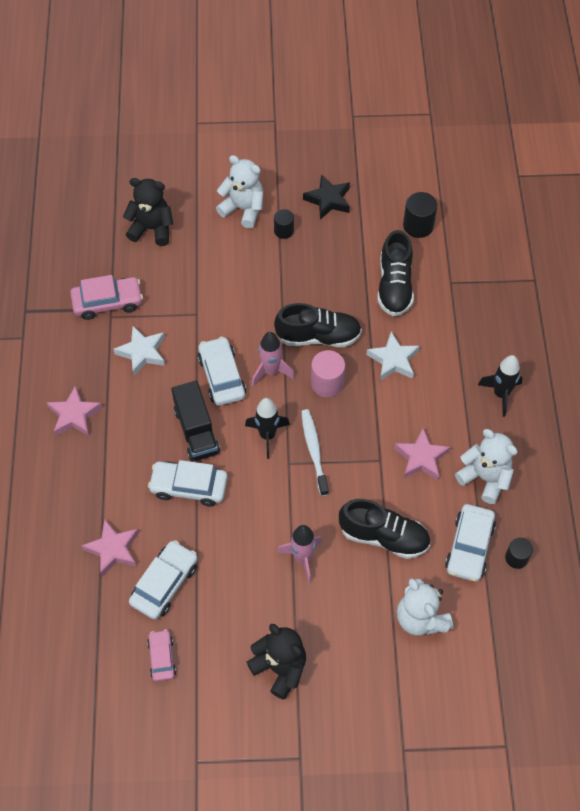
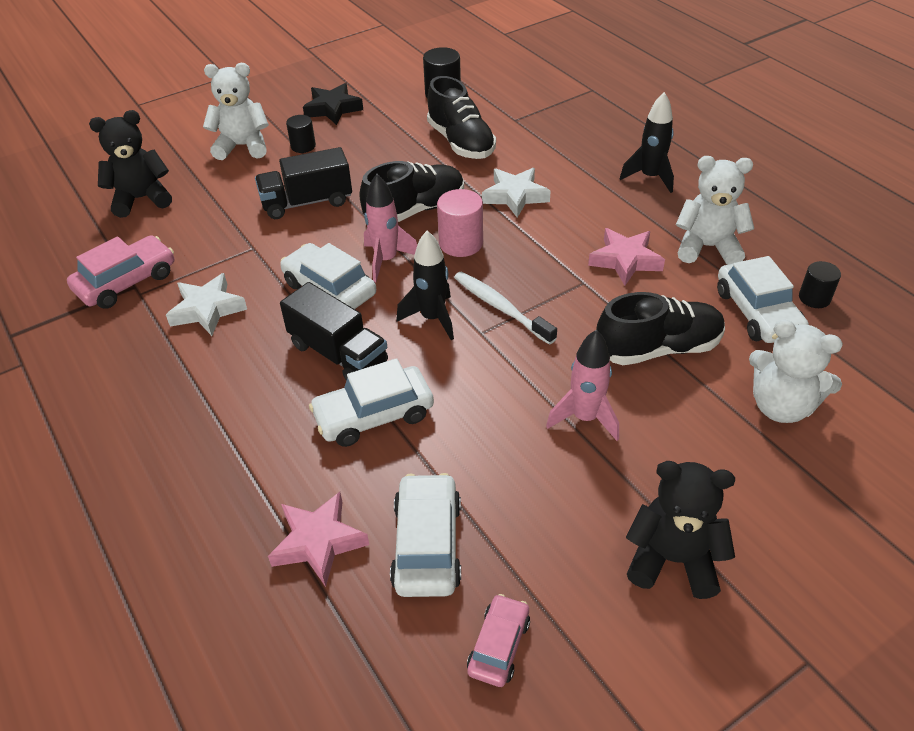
camera: 30 degrees left, 15 degrees down
pink star [47,386,102,436] -> none
pink car [147,629,176,682] -> pink car turned 60 degrees clockwise [467,594,530,687]
none -> black truck [255,147,352,219]

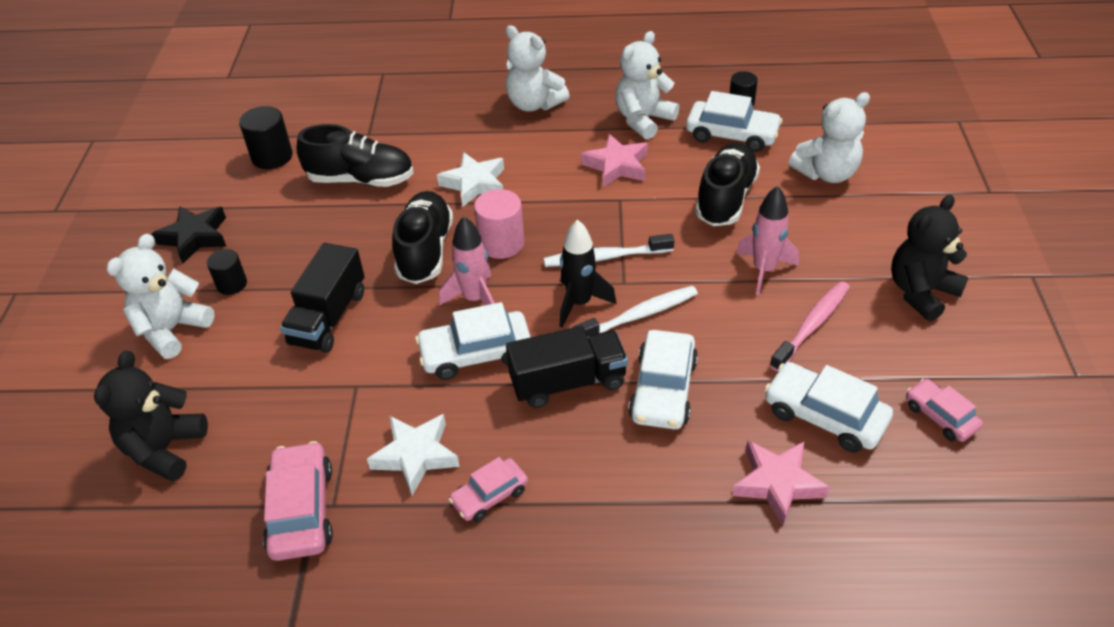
camera: 55 degrees left, 0 degrees up
black rocket [620,92,674,193] -> white teddy bear [506,25,570,112]
none -> pink car [448,457,528,522]
none -> white toothbrush [572,286,698,337]
none -> pink toothbrush [770,281,850,372]

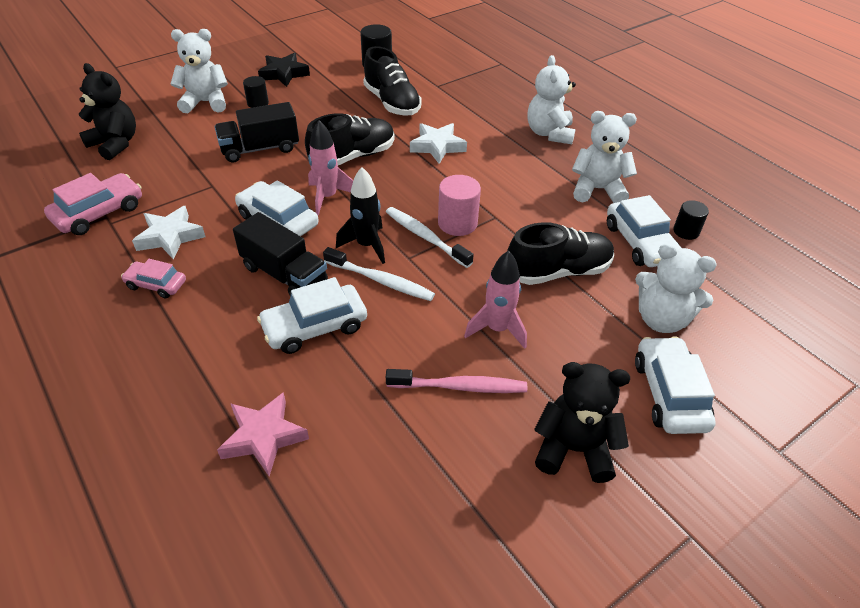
camera: 50 degrees right, 0 degrees up
black teddy bear [94,351,208,482] -> black teddy bear turned 60 degrees clockwise [79,63,136,160]
pink cylinder [474,189,524,259] -> pink cylinder moved to [438,175,481,236]
pink star [581,134,648,187] -> none
white car [764,362,893,453] -> white car moved to [635,336,716,434]
pink car [906,379,983,442] -> none

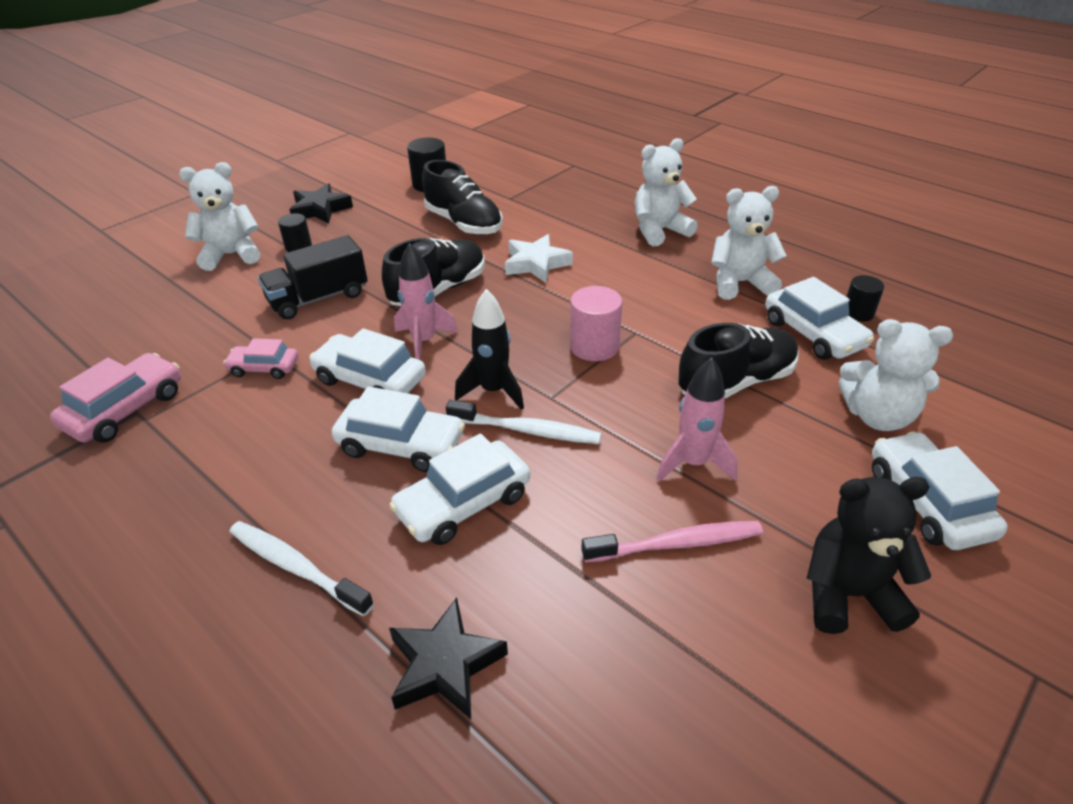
camera: 10 degrees left, 5 degrees down
black teddy bear [79,63,136,160] -> none
pink car [121,259,186,298] -> pink car moved to [223,338,298,379]
white star [132,206,205,260] -> none
pink star [217,392,309,476] -> black star [389,598,508,719]
black truck [233,212,328,296] -> white car [332,386,465,472]
white toothbrush [386,207,474,268] -> white toothbrush moved to [230,521,374,616]
white teddy bear [527,55,576,144] -> white teddy bear turned 75 degrees clockwise [635,138,698,246]

